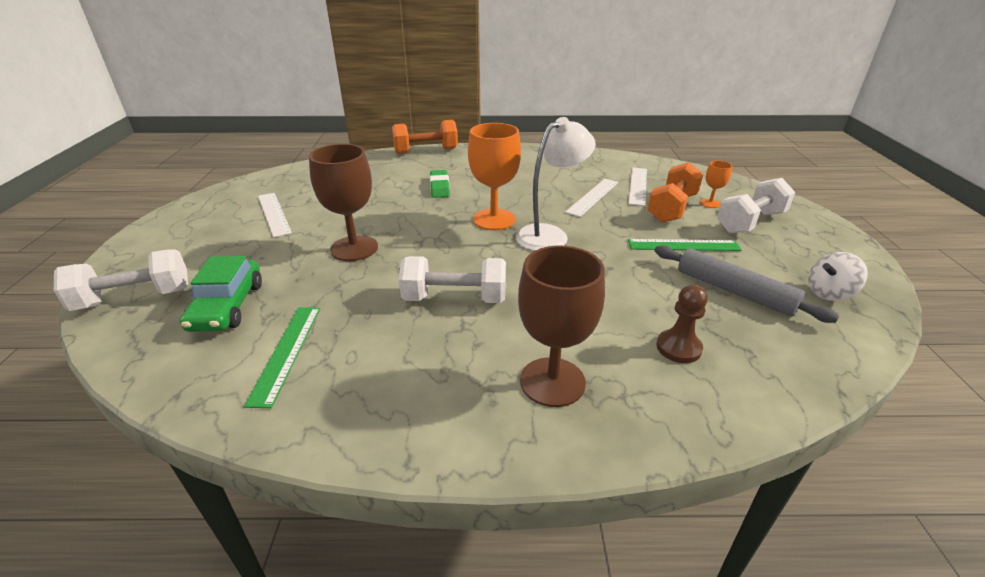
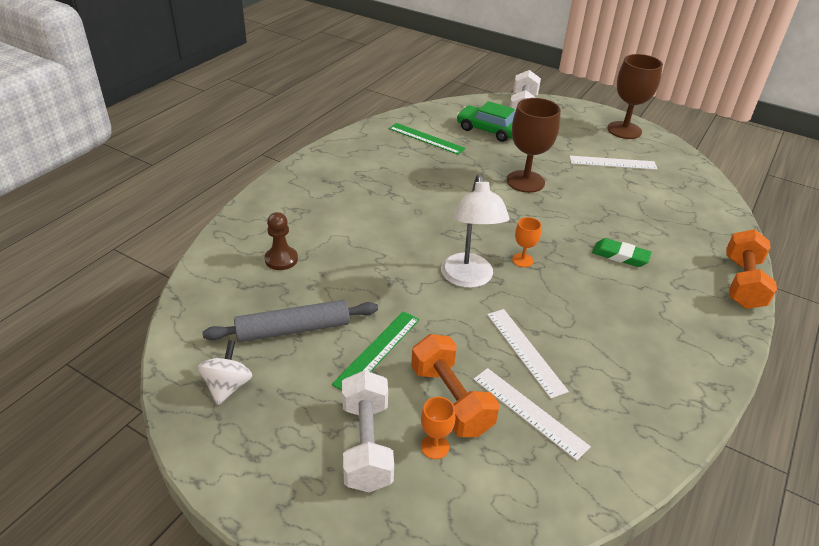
camera: 120 degrees right, 5 degrees up
white dumbbell [399,256,506,303] -> none
orange goblet [468,123,521,230] -> orange goblet [512,217,541,267], size x0.48
brown goblet [518,246,605,407] -> brown goblet moved to [607,54,663,139]

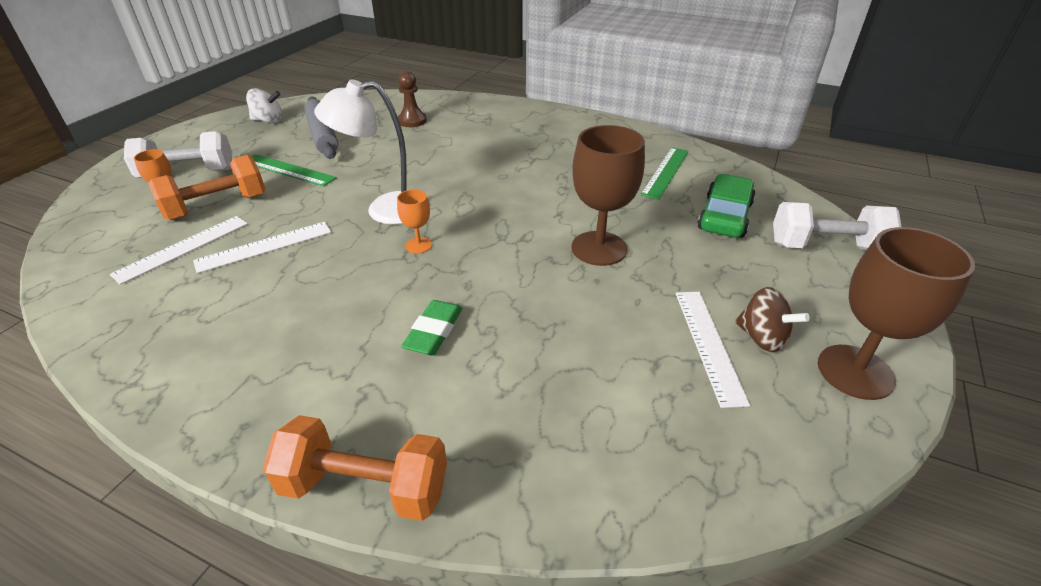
camera: 85 degrees right, 0 degrees up
none -> brown spinning top [735,287,810,352]

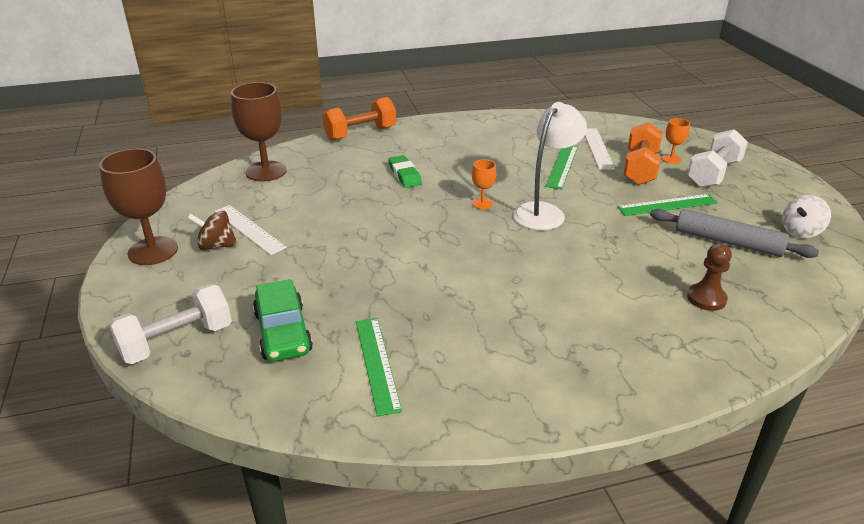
camera: 140 degrees right, 5 degrees down
white ruler [193,222,331,273] -> green ruler [545,146,578,190]
brown goblet [572,125,645,266] -> brown goblet moved to [231,82,287,181]

